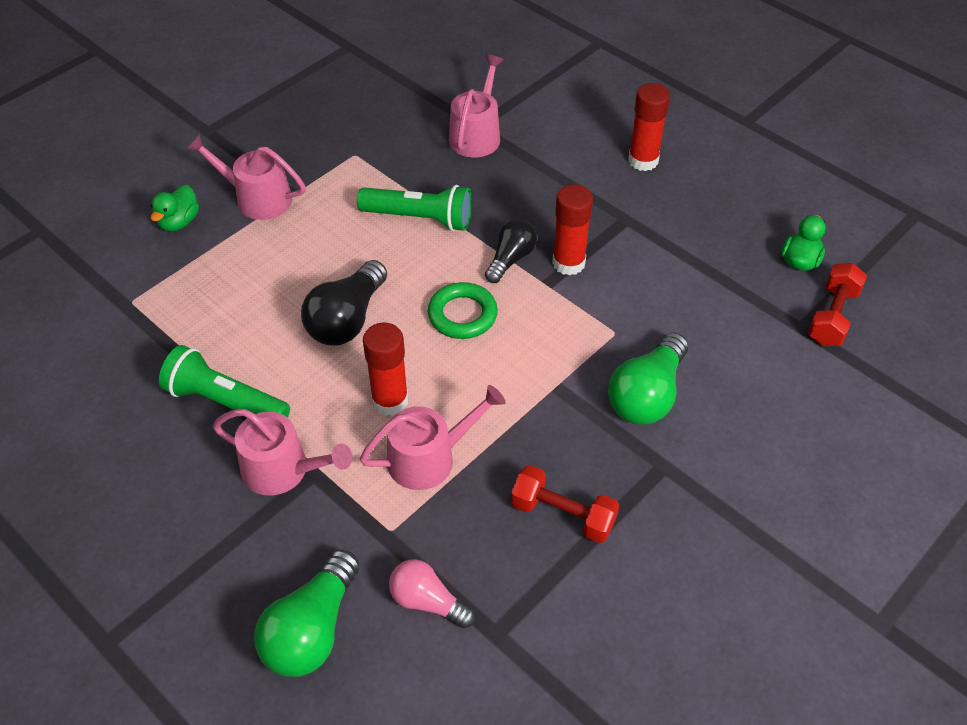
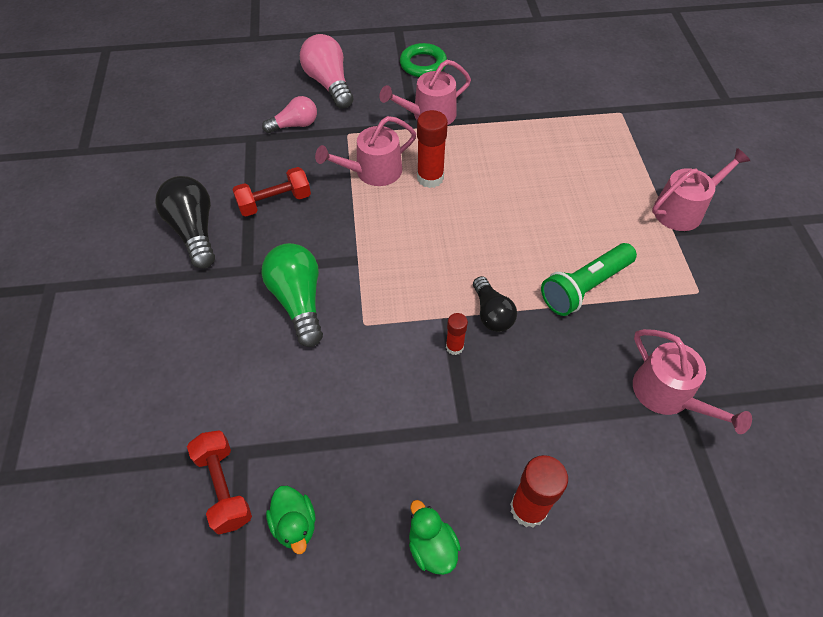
camera: 130 degrees right, 5 degrees up
green duck [150,185,199,231] -> green duck moved to [409,500,461,575]
green flashlight [159,345,290,418] -> none
green light bulb [254,549,360,677] -> pink light bulb [300,34,353,109]
black light bulb [301,260,387,346] -> black light bulb moved to [155,176,215,269]
pink watering can [360,385,505,490] -> pink watering can turned 45 degrees clockwise [315,116,416,186]
green ring [428,282,498,339] -> green ring moved to [400,43,447,77]
red glue stick [552,184,593,276] -> red glue stick [446,313,468,355], size x0.56

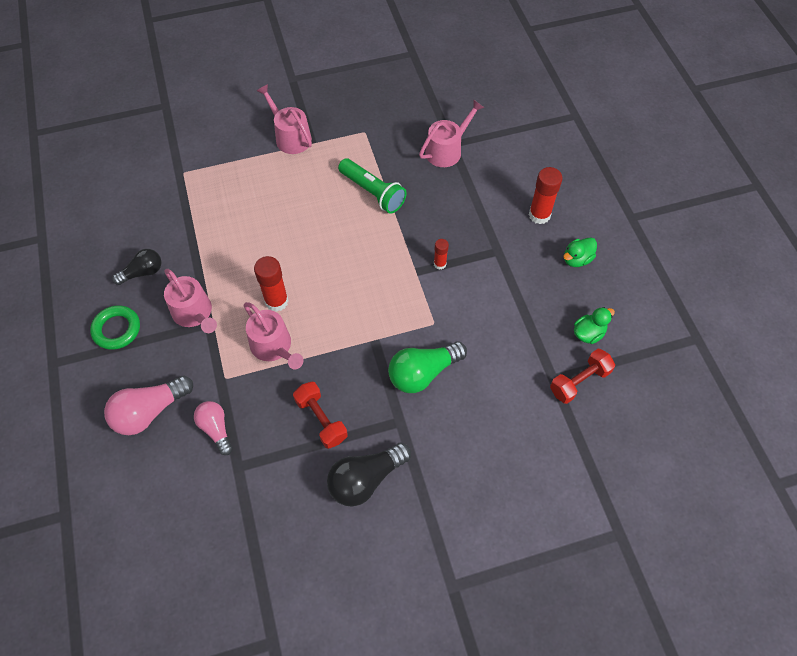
camera: 100 degrees left, 5 degrees up
black light bulb [473,276,517,332] -> black light bulb moved to [112,249,161,285]

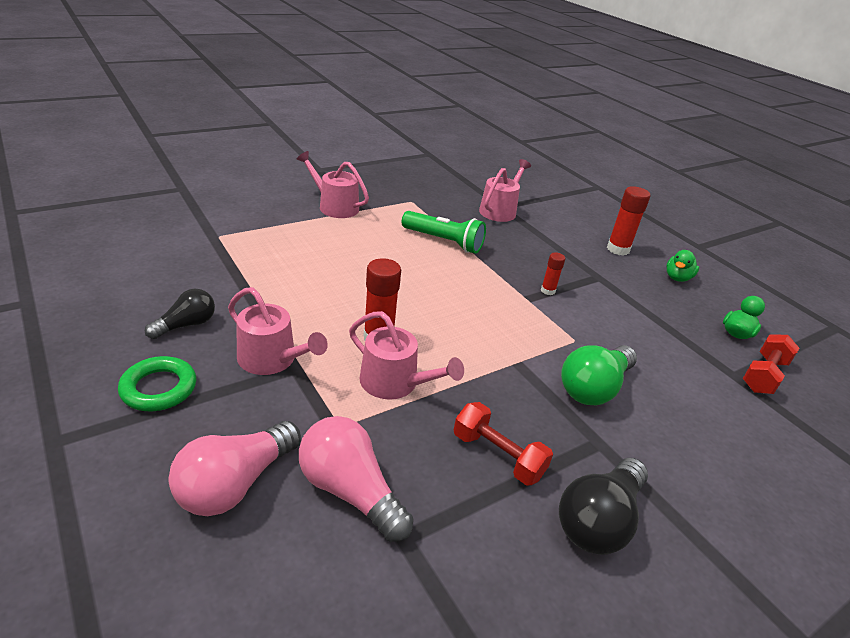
camera: 20 degrees left, 25 degrees down
pink light bulb [194,401,233,455] -> pink light bulb [299,416,414,542], size x1.56

